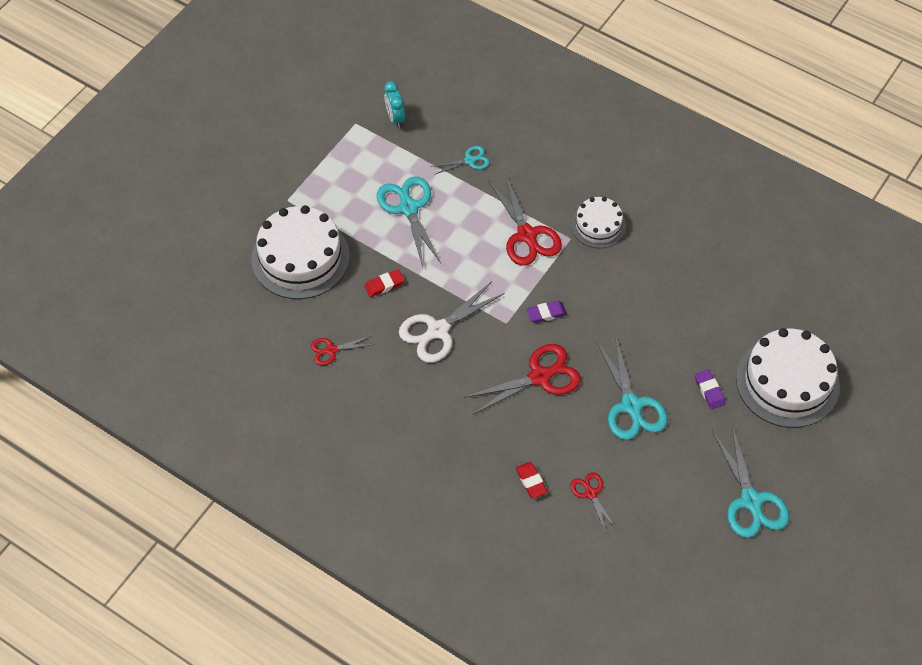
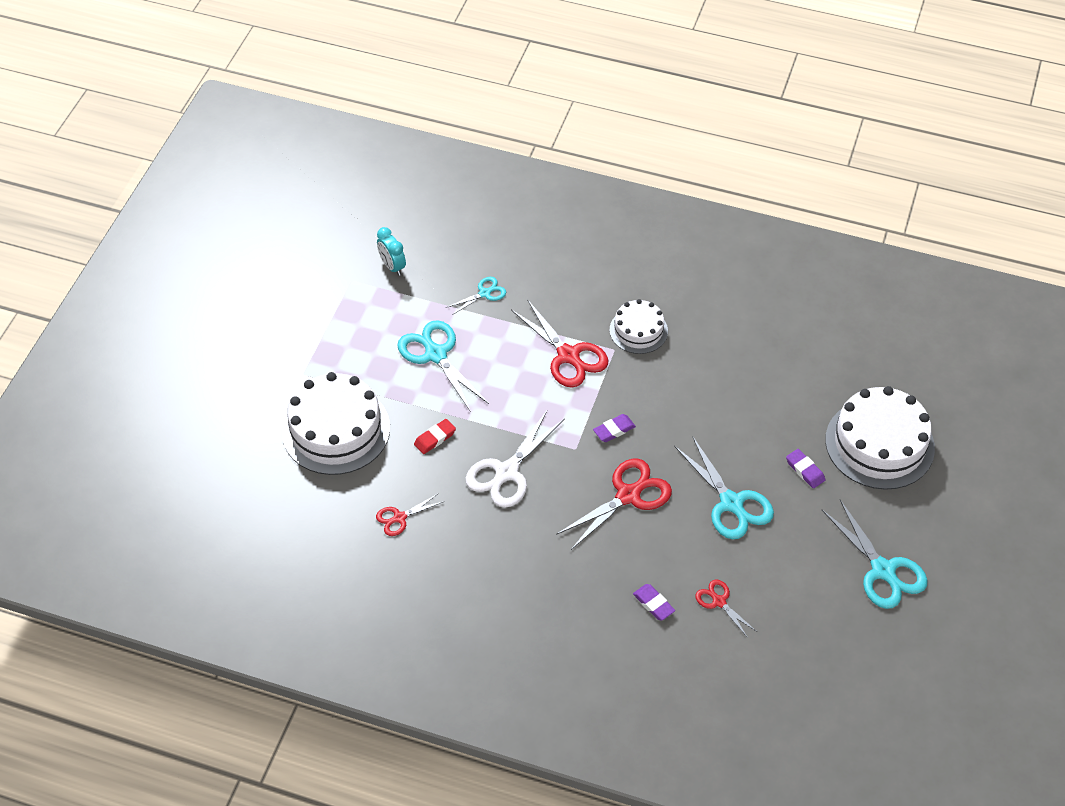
camera: 15 degrees left, 5 degrees down
red eraser [516,462,548,499] -> purple eraser [633,584,675,620]

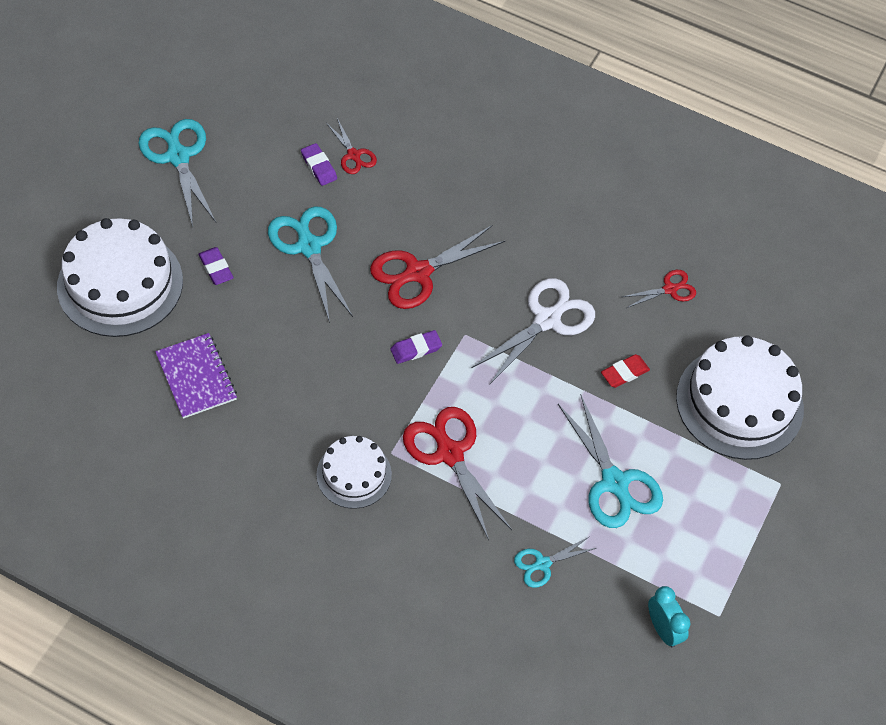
camera: 175 degrees left, 5 degrees up
purple eraser [633,584,675,620] -> purple eraser moved to [301,143,337,186]
none -> purple notebook [155,333,237,419]

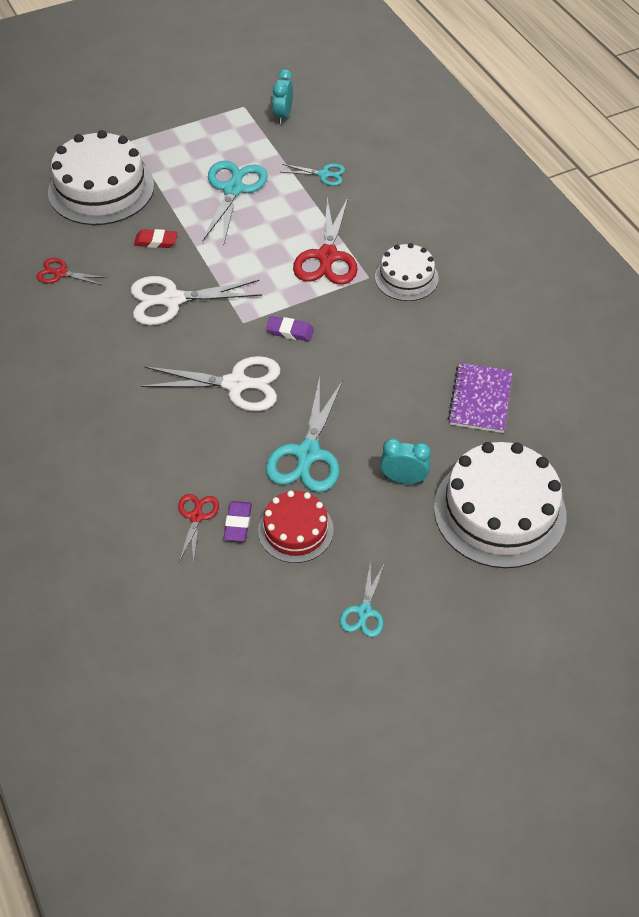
camera: 140 degrees left, 5 degrees down
turquoise scissors [138,119,216,227] -> turquoise scissors [340,560,385,637], size x0.54
purple eraser [198,247,233,285] -> turquoise clock [380,439,431,484]
red scissors [370,225,505,309] -> white scissors [141,356,281,411]
none -> red cake [258,491,334,563]

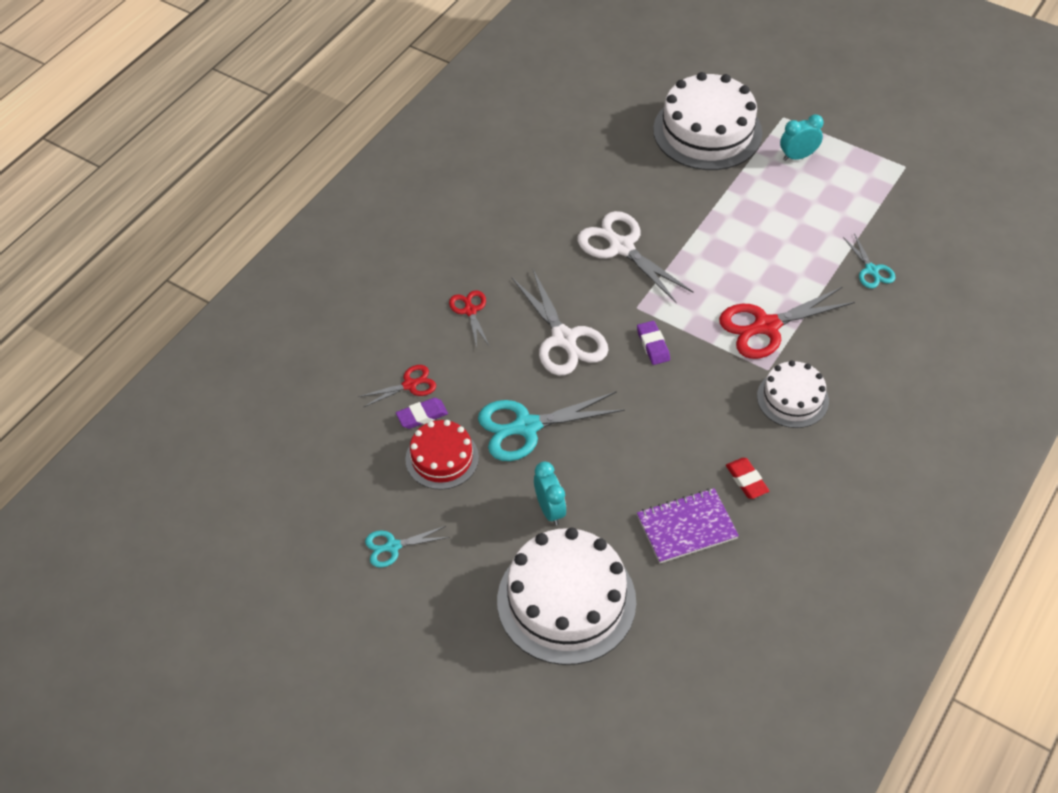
camera: 60 degrees right, 0 degrees up
red scissors [36,258,107,286] -> red scissors moved to [449,290,490,348]
red eraser [134,229,178,248] -> red eraser moved to [726,458,769,499]
turquoise scissors [202,161,268,246] -> none
turquoise clock [273,69,293,124] -> turquoise clock moved to [780,114,824,161]

